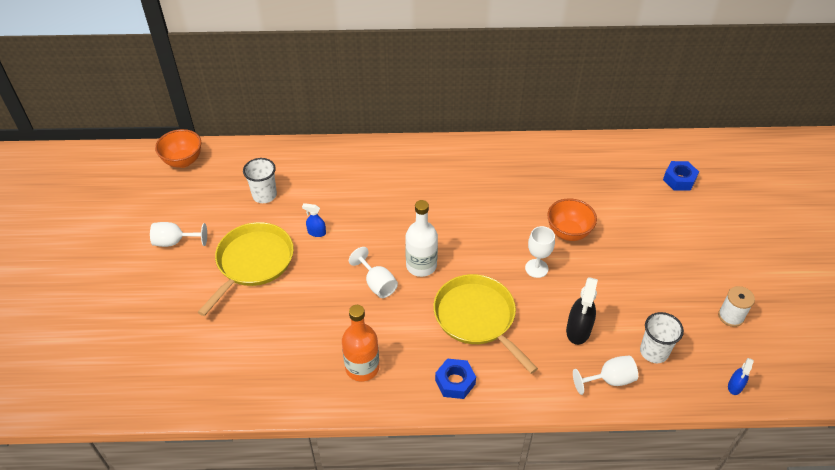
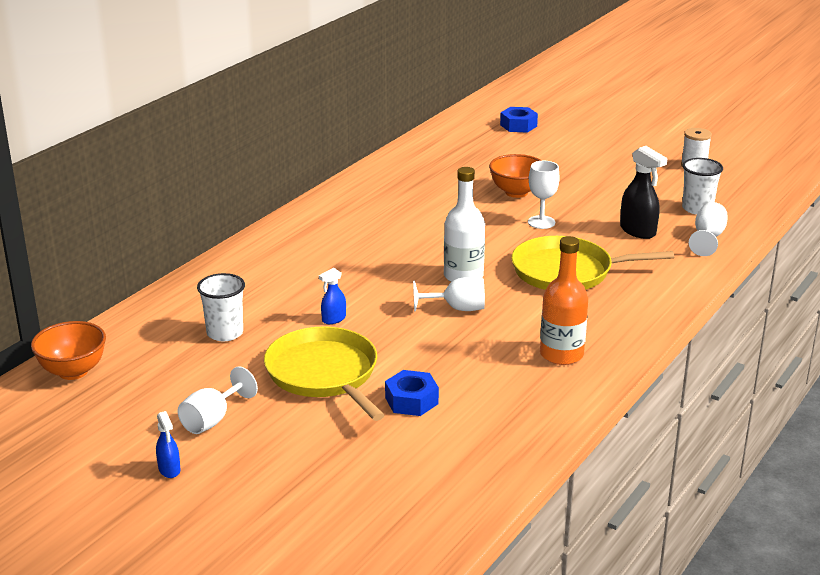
camera: 55 degrees left, 20 degrees down
blue nut [435,359,476,399] -> blue nut moved to [385,370,439,416]
blue spray bottle [728,358,754,395] -> blue spray bottle moved to [156,411,181,478]

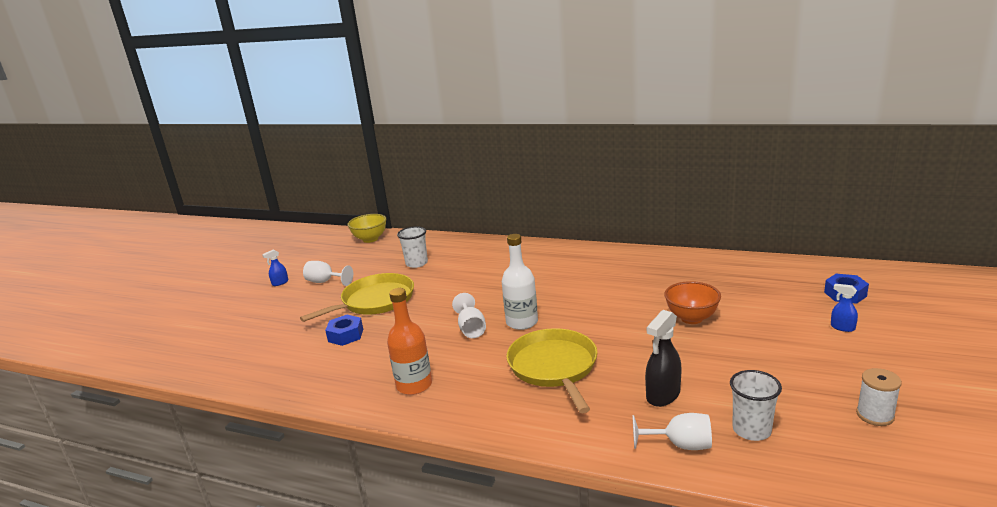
camera: 80 degrees right, 5 degrees down
orange bowl [31,321,106,380] -> yellow bowl [347,214,386,243]
blue spray bottle [319,268,346,324] -> blue spray bottle moved to [831,284,858,332]
white goblet [528,161,560,229] -> none

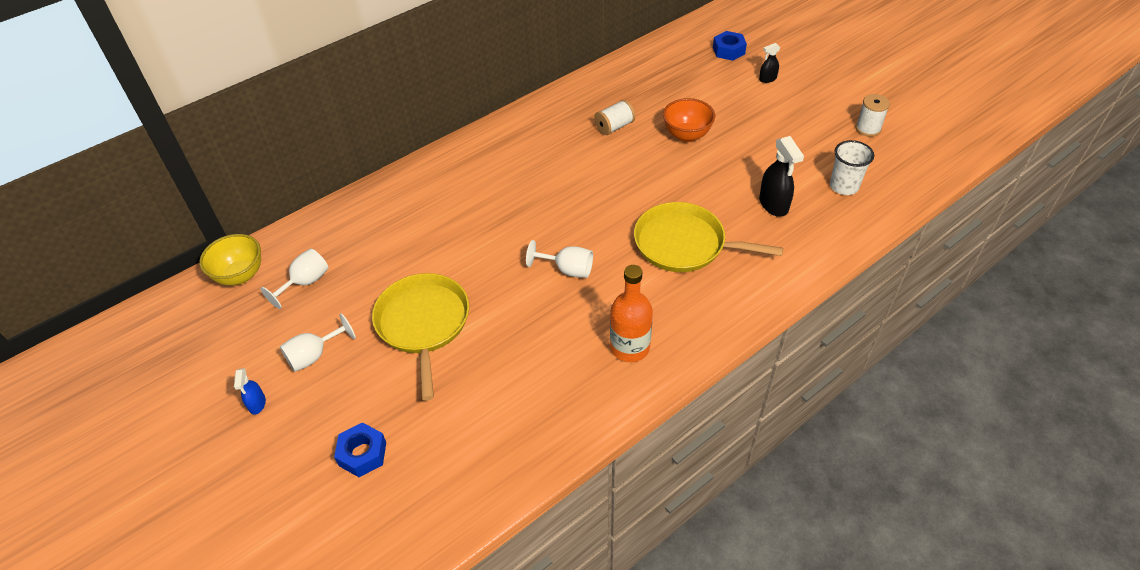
camera: 60 degrees left, 25 degrees up
blue nut [325,315,363,346] -> blue nut moved to [334,422,386,477]
white cup [397,226,428,268] -> none
white bottle [502,234,538,330] -> none
white goblet [632,413,712,450] -> white goblet moved to [260,249,329,309]
blue spray bottle [831,284,858,332] -> black spray bottle [759,43,781,83]
none -> white spool [594,100,635,135]

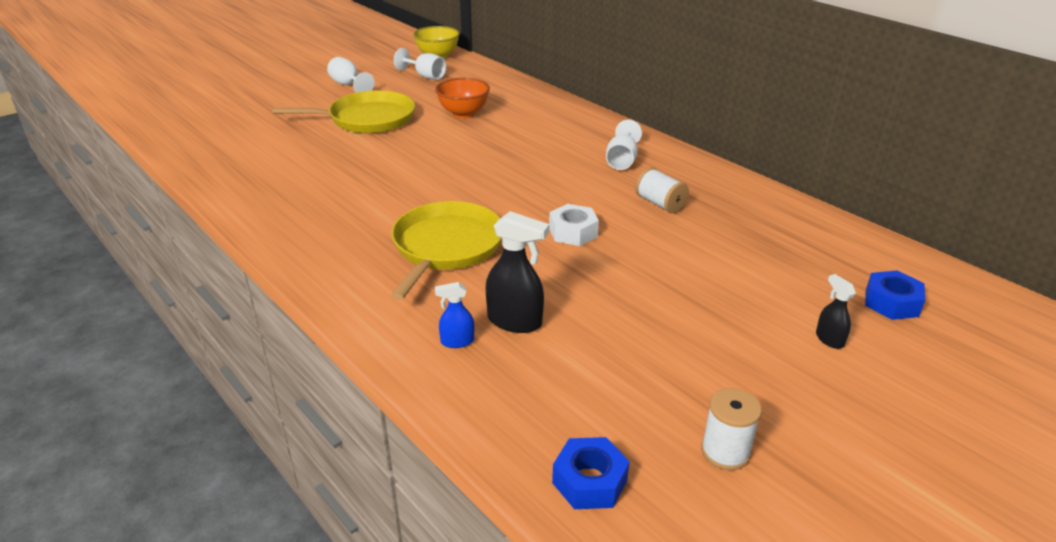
camera: 85 degrees right, 15 degrees down
blue spray bottle [234,368,266,415] -> blue spray bottle moved to [435,282,474,348]
blue nut [334,422,386,477] -> blue nut moved to [552,437,630,509]
white goblet [526,240,593,278] -> white goblet moved to [606,120,642,170]
orange bottle [610,265,653,362] -> none
orange bowl [663,98,715,142] -> orange bowl moved to [435,78,490,119]
black spray bottle [759,136,804,217] -> black spray bottle turned 135 degrees counterclockwise [486,211,549,333]
white cup [830,140,874,195] -> none
none -> white nut [549,204,599,246]

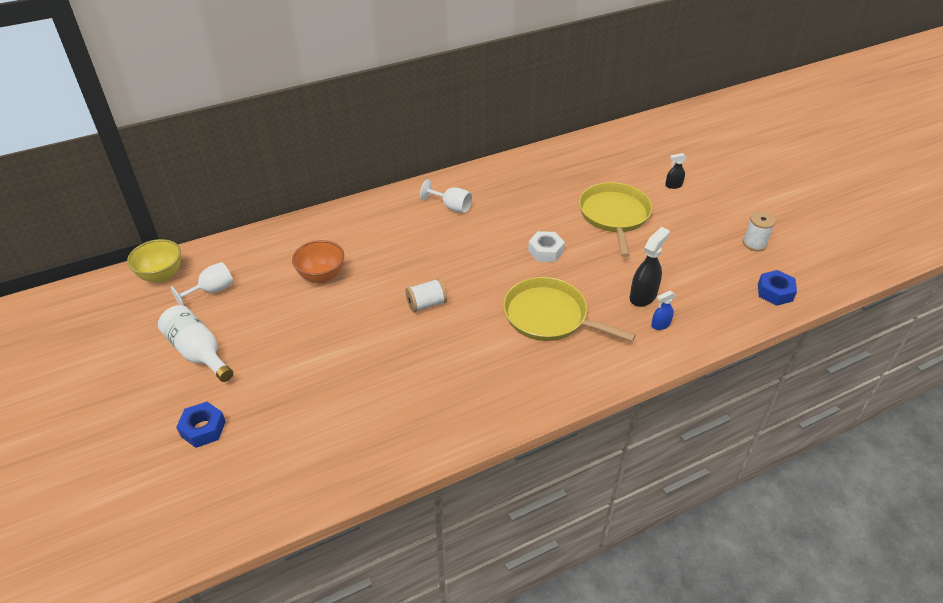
camera: 75 degrees left, 10 degrees up
yellow pan [273,90,415,133] -> yellow pan moved to [579,182,652,257]
white goblet [327,57,375,93] -> white bottle [158,305,233,382]
blue spray bottle [435,282,474,348] -> blue spray bottle turned 60 degrees clockwise [651,291,676,330]
white spool [635,167,689,213] -> white spool moved to [406,278,447,312]
blue nut [865,270,925,320] -> blue nut moved to [176,402,226,448]

